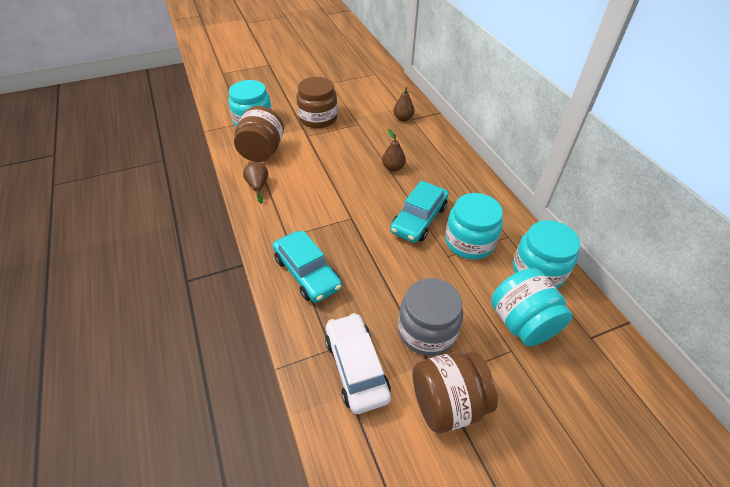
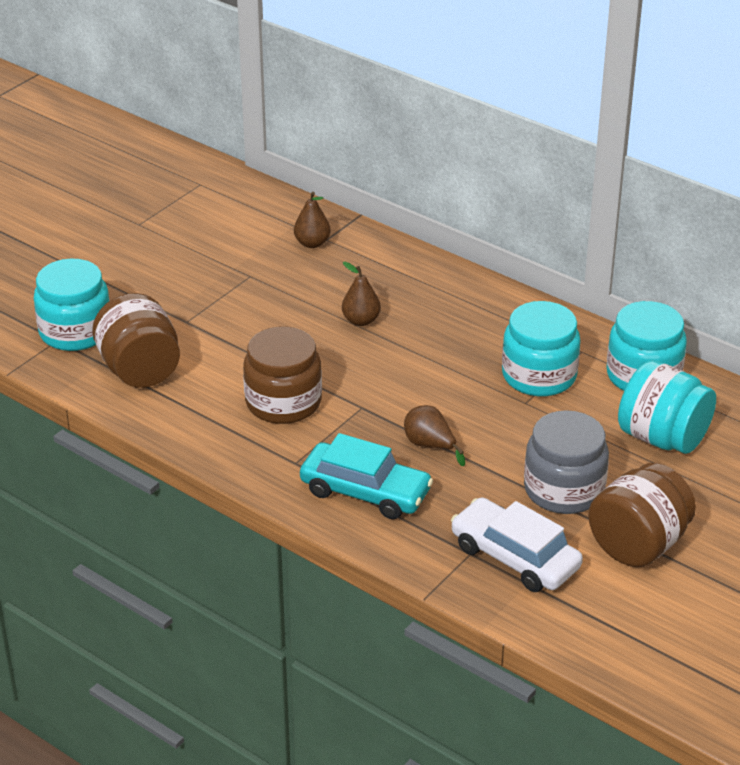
camera: 30 degrees left, 10 degrees down
brown pear [243,162,268,204] -> brown pear moved to [404,405,465,466]
brown jar [296,77,338,128] -> brown jar moved to [243,327,322,424]
turquoise car [390,181,449,243] -> none

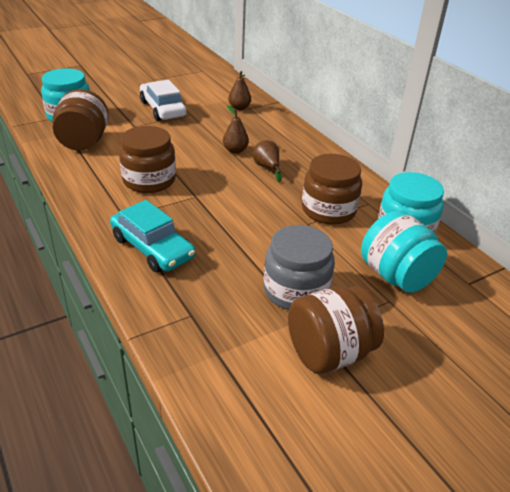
camera: 20 degrees right, 0 degrees up
brown pear [404,405,465,466] -> brown pear moved to [253,140,282,182]
white car [451,497,583,592] -> white car moved to [140,80,187,121]
turquoise jar [502,301,580,396] -> brown jar [302,154,362,225]

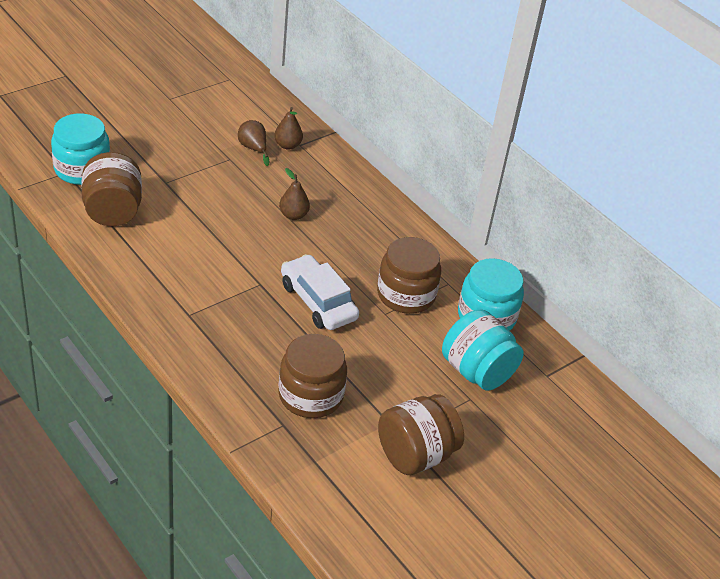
camera: 10 degrees left, 5 degrees up
turquoise car [110,200,195,272] -> none
brown jar [119,126,176,193] -> brown jar moved to [278,334,347,418]
white car [140,80,187,121] -> white car moved to [281,254,359,330]
brown pear [253,140,282,182] -> brown pear moved to [238,120,269,166]
grey jar [264,225,335,310] -> none

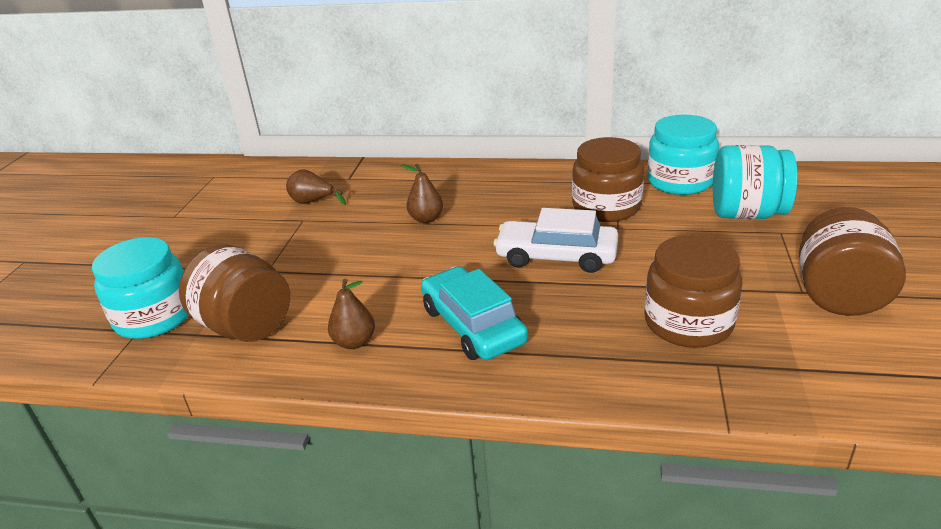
camera: 35 degrees left, 10 degrees down
brown pear [274,107,303,150] -> brown pear moved to [328,279,375,349]
none -> turquoise car [421,266,528,360]

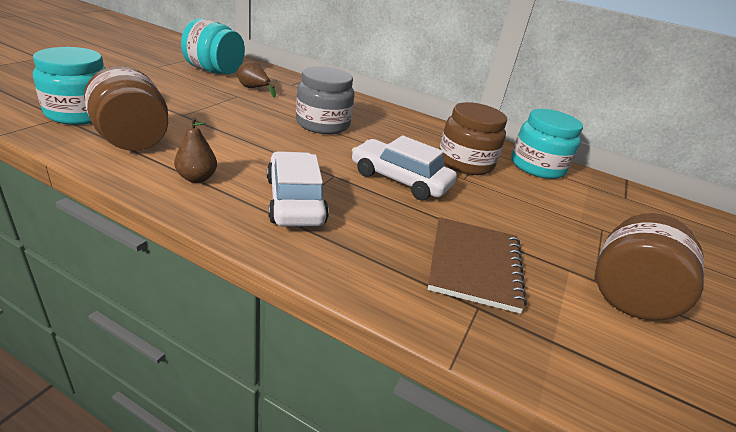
camera: 10 degrees right, 0 degrees up
brown pear [401,164,443,223] -> grey jar [296,66,355,134]
turquoise car [421,266,528,360] -> white car [267,151,329,226]
brown jar [644,235,743,348] -> brown notebook [428,217,527,314]
turquoise jar [713,145,797,219] -> turquoise jar moved to [181,18,245,74]

